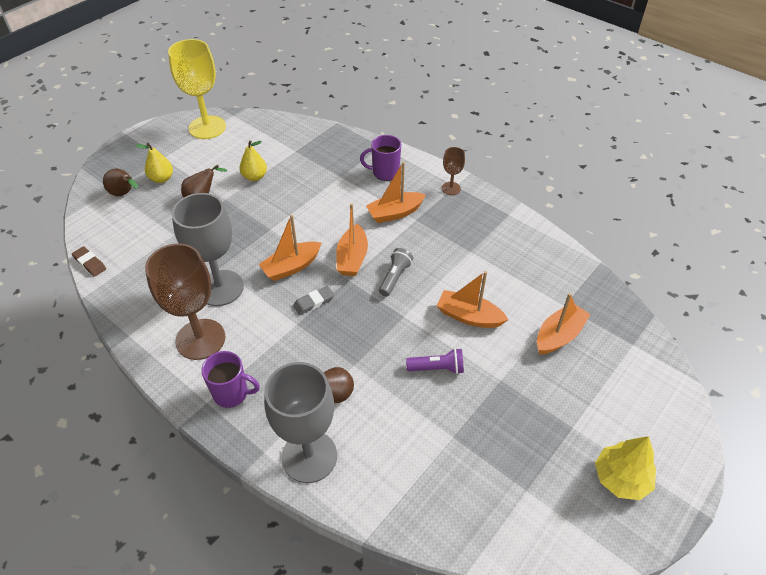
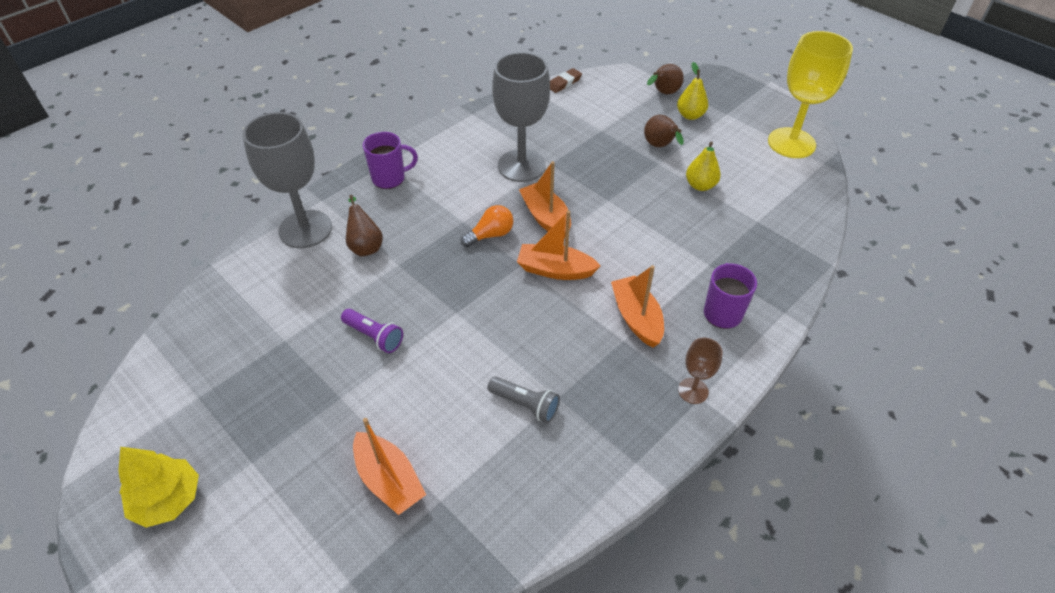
camera: 95 degrees right, 0 degrees up
brown goblet [145,243,225,360] -> none
purple mug [201,351,260,408] -> purple mug turned 120 degrees counterclockwise [363,132,418,189]
grey eraser [293,286,334,315] -> orange light bulb [461,205,513,247]
grey flashlight [379,248,413,297] -> grey flashlight moved to [488,376,560,423]
purple flashlight [406,348,464,374] -> purple flashlight turned 60 degrees counterclockwise [341,309,403,353]
orange boat [437,271,509,328] -> none

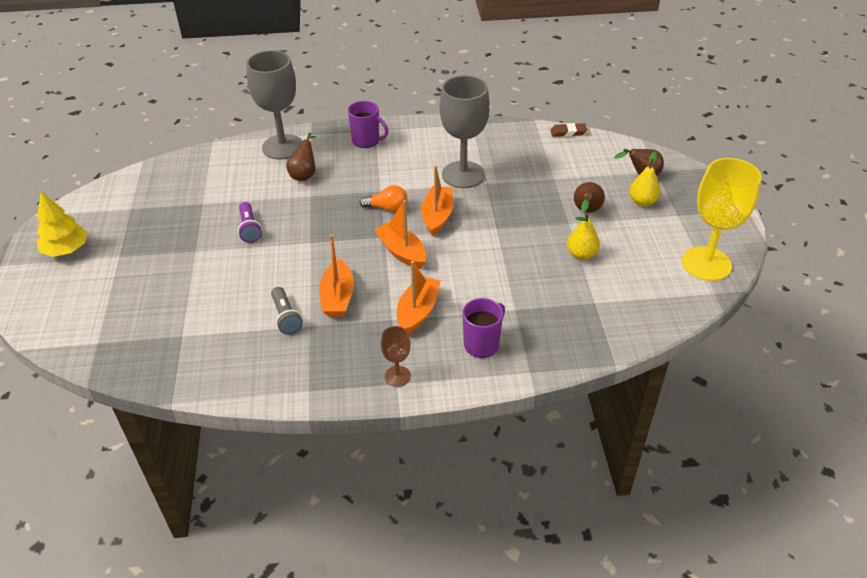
camera: 40 degrees right, 5 degrees down
orange boat [353,418,426,515] -> orange boat moved to [319,235,354,317]

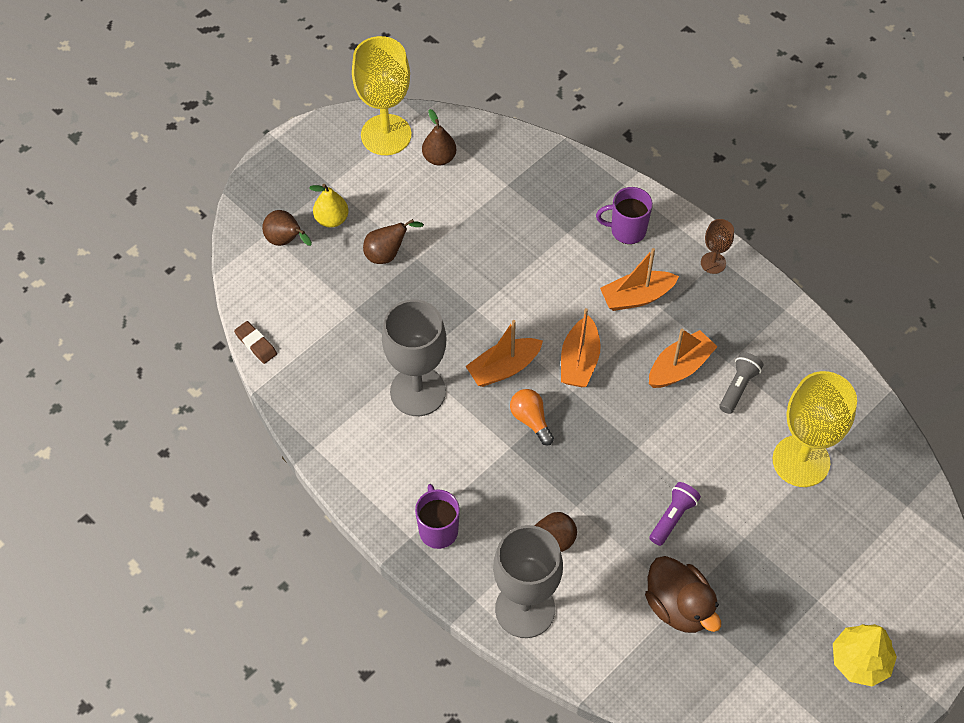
camera: 130 degrees left, 15 degrees up
yellow pear [567,213,600,260] -> none
none -> brown pear [422,109,456,166]
none -> brown duck [645,556,721,633]
none -> yellow goblet [773,371,857,487]

